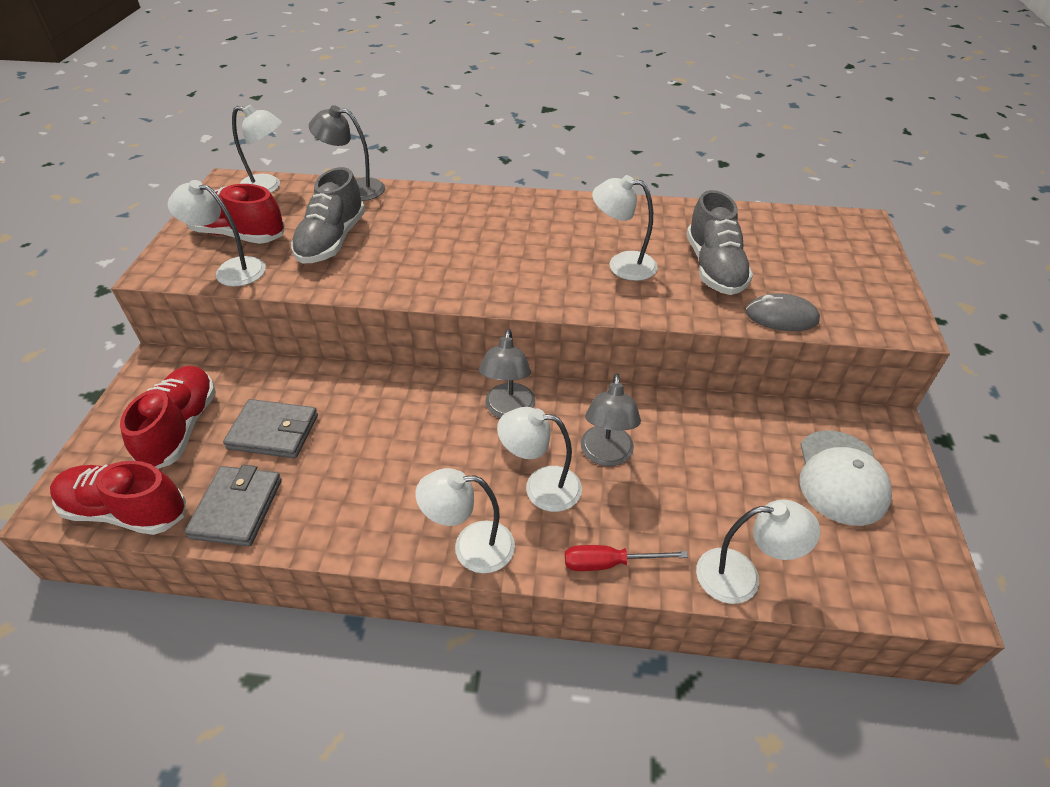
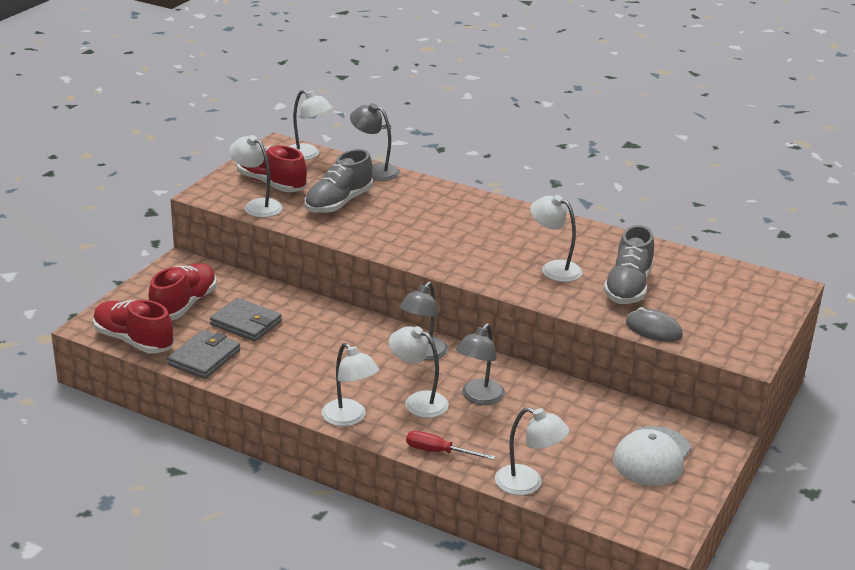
camera: 20 degrees right, 15 degrees down
white lamp [415,468,515,573] -> white lamp turned 150 degrees counterclockwise [322,343,379,426]

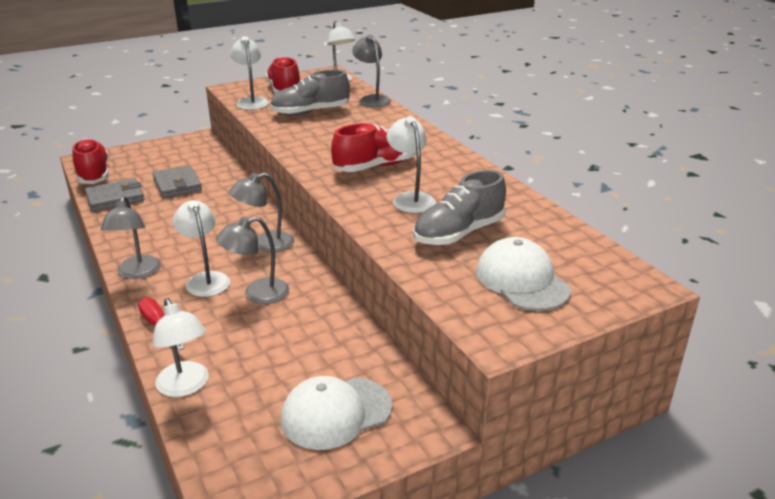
camera: 35 degrees right, 0 degrees up
red shoe [149,263,217,320] -> red shoe moved to [331,123,416,172]
white lamp [322,343,379,426] -> grey lamp [101,196,161,279]
grey mouse [626,307,683,342] -> none
none -> white cap [476,237,571,311]

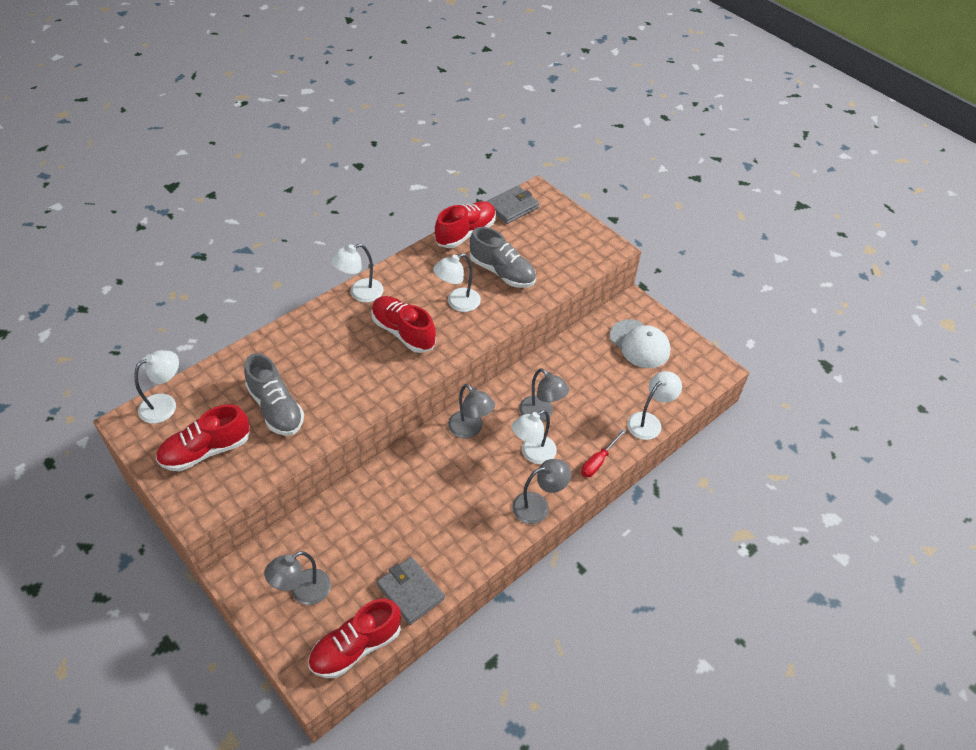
camera: 105 degrees left, 20 degrees up
grey wallet [153,165,202,198] -> grey wallet moved to [486,185,539,224]
white lamp [230,36,269,110] -> white lamp moved to [330,244,384,302]
grey lamp [352,35,391,107] -> grey lamp moved to [264,551,331,605]
white cap [476,237,571,311] -> none
none -> red shoe [435,201,496,248]

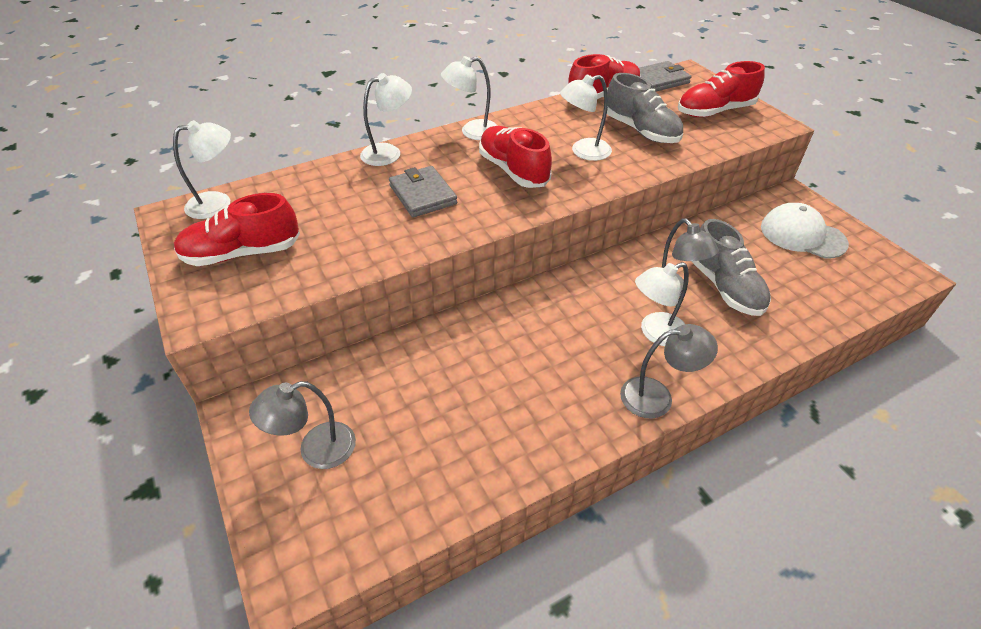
camera: 15 degrees right, 5 degrees down
grey shoe [244,353,304,436] -> grey shoe moved to [692,219,771,316]
red shoe [308,599,401,678] -> red shoe moved to [678,61,765,117]
grey wallet [377,557,445,625] -> grey wallet moved to [389,166,457,217]
grey lamp [448,384,495,438] -> none
red screwdriver [581,429,626,477] -> none
white cap [609,319,671,368] -> white cap turned 150 degrees clockwise [761,203,849,259]
white lamp [627,371,682,440] -> white lamp moved to [360,73,412,166]

